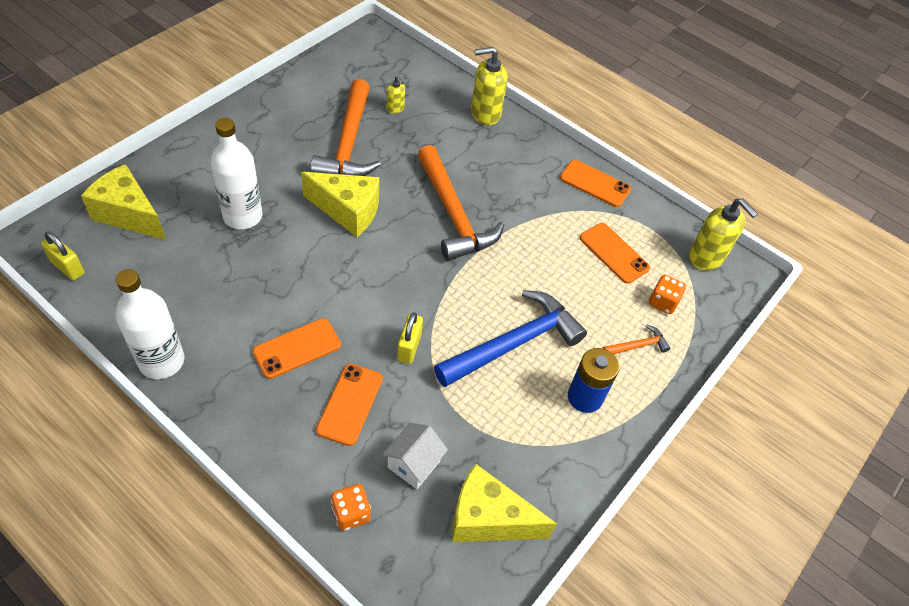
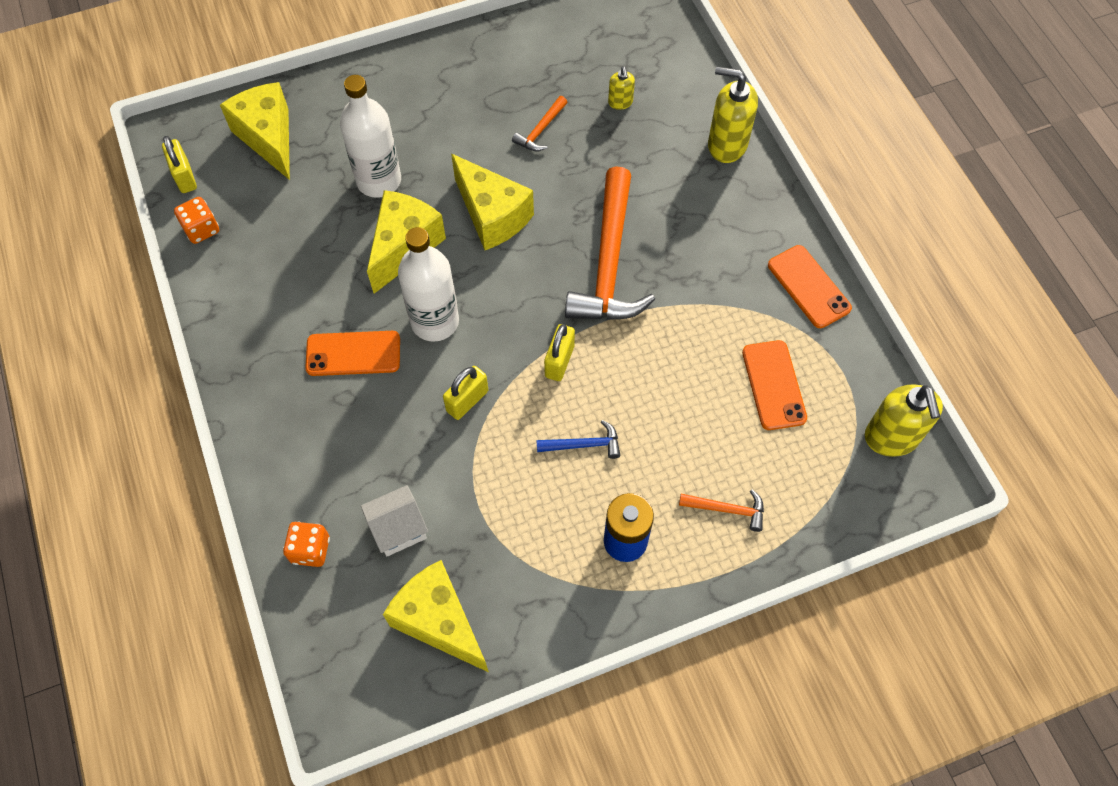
camera: 35 degrees right, 10 degrees up
white bottle [115,269,184,379] -> white bottle moved to [398,227,459,342]
orange hammer [310,79,381,176] -> orange hammer [512,96,567,151], size x0.44
orange phone [316,364,383,446] -> none
blue hammer [434,290,587,387] -> blue hammer [536,420,621,459], size x0.44
orange dice [649,275,686,314] -> orange dice moved to [174,197,219,244]
none -> yellow cheese [367,190,446,294]
none -> yellow padlock [544,324,575,381]

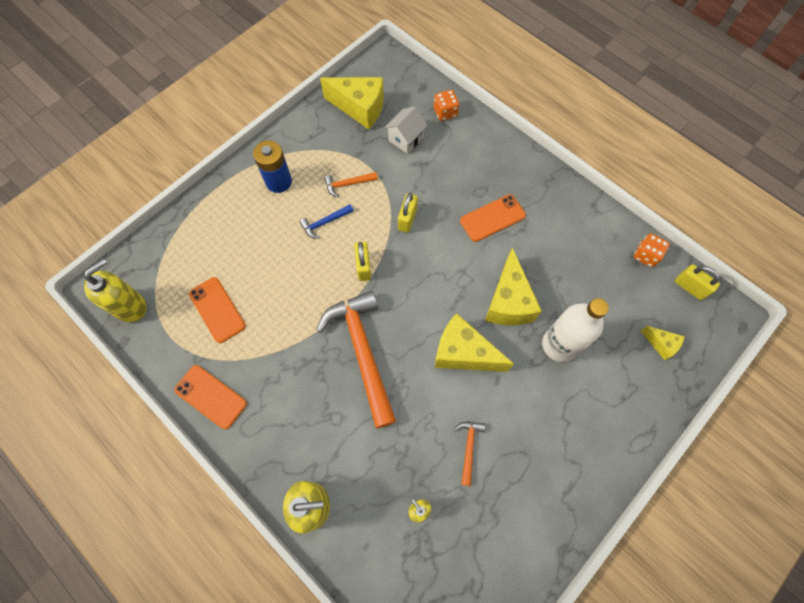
camera: 155 degrees right, 5 degrees up
yellow cheese [220,82,290,180] -> yellow cheese [641,326,685,360], size x0.50
white bottle [398,227,459,342] -> none
orange hammer [679,489,764,532] -> orange hammer moved to [324,172,378,197]
yellow soap dispenser [865,384,943,457] -> yellow soap dispenser turned 75 degrees clockwise [84,258,146,322]

